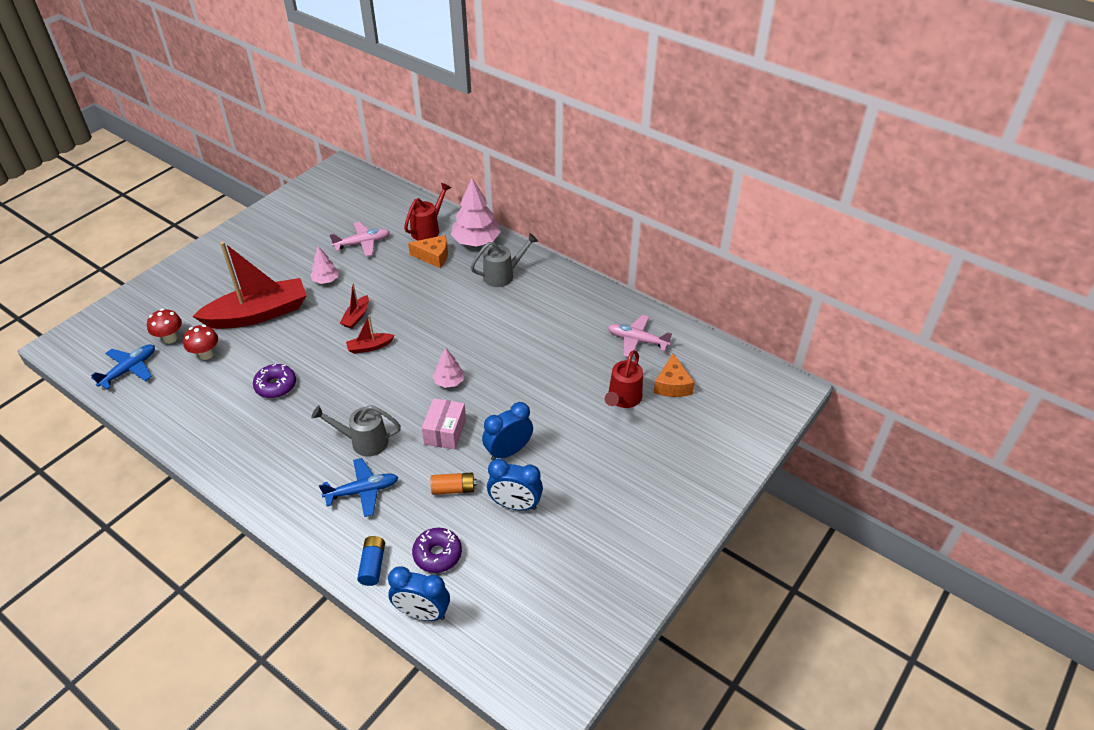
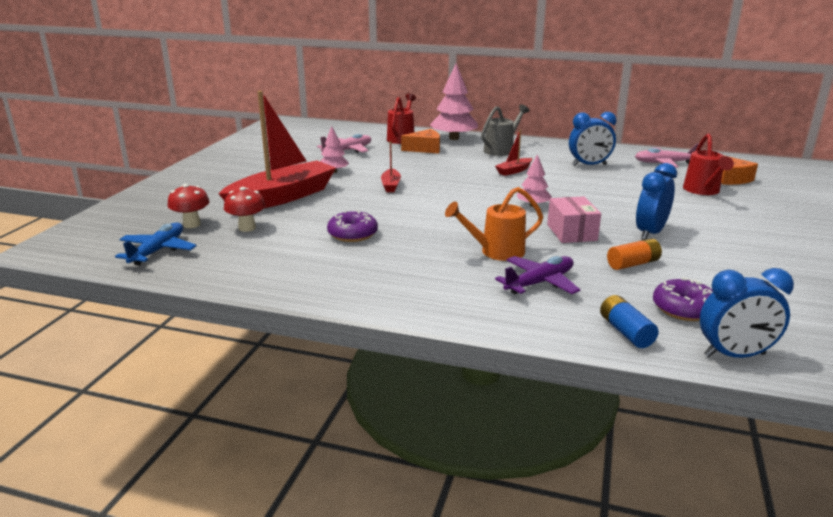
camera: 20 degrees left, 20 degrees down
grey watering can [311,405,401,457] -> orange watering can [445,187,543,261]
blue plane [319,458,399,517] -> purple plane [495,256,580,294]
red boat [346,315,394,354] -> red boat moved to [495,130,532,176]
blue clock [487,459,543,510] -> blue clock moved to [569,112,616,166]

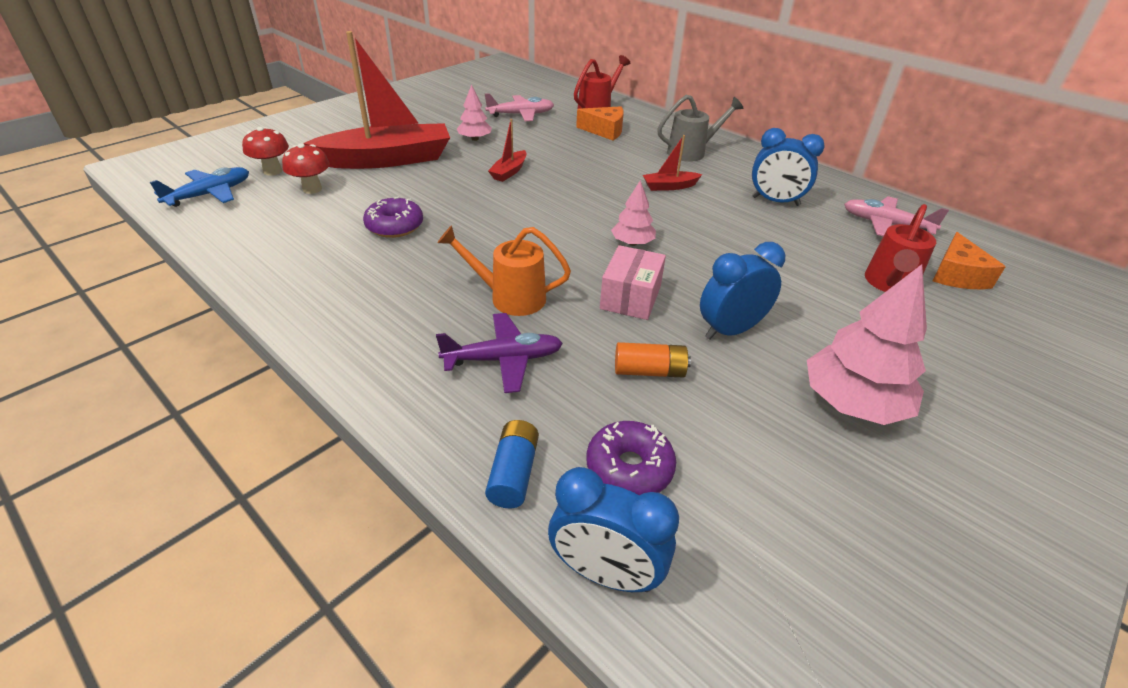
camera: 25 degrees right, 15 degrees up
pink tree [430,64,478,140] -> pink tree moved to [807,264,927,425]

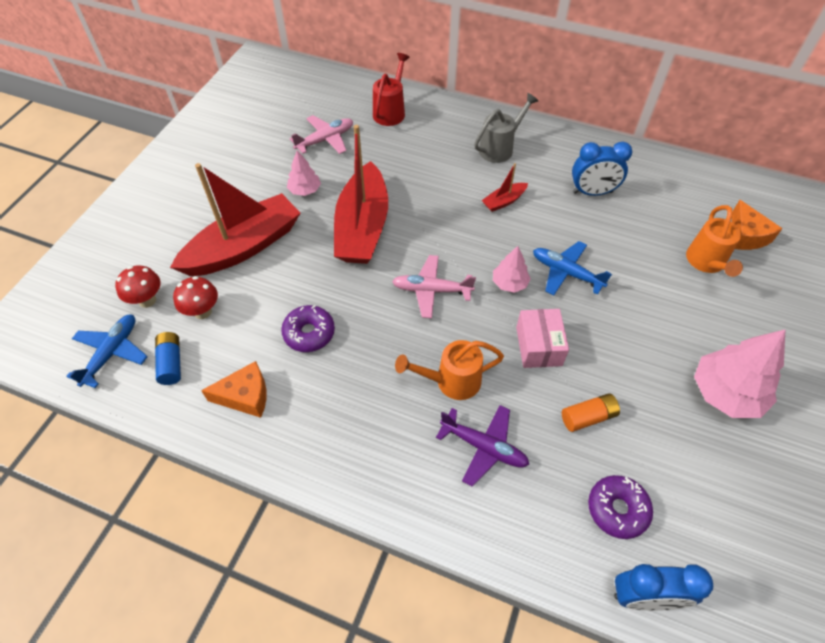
camera: 20 degrees left, 15 degrees up
purple plane [436,313,563,393] -> purple plane turned 60 degrees clockwise [436,405,529,487]
blue battery [485,420,539,508] -> blue battery moved to [155,332,181,385]
red boat [488,119,527,182] -> red boat [334,125,388,264], size x2.35
orange cheese [576,106,624,141] -> orange cheese moved to [201,361,267,418]
blue clock [700,242,785,340] -> none
pink plane [844,196,949,236] -> pink plane moved to [392,255,476,318]
red watering can [865,204,936,292] -> orange watering can [686,205,743,277]
none -> blue plane [533,241,612,295]

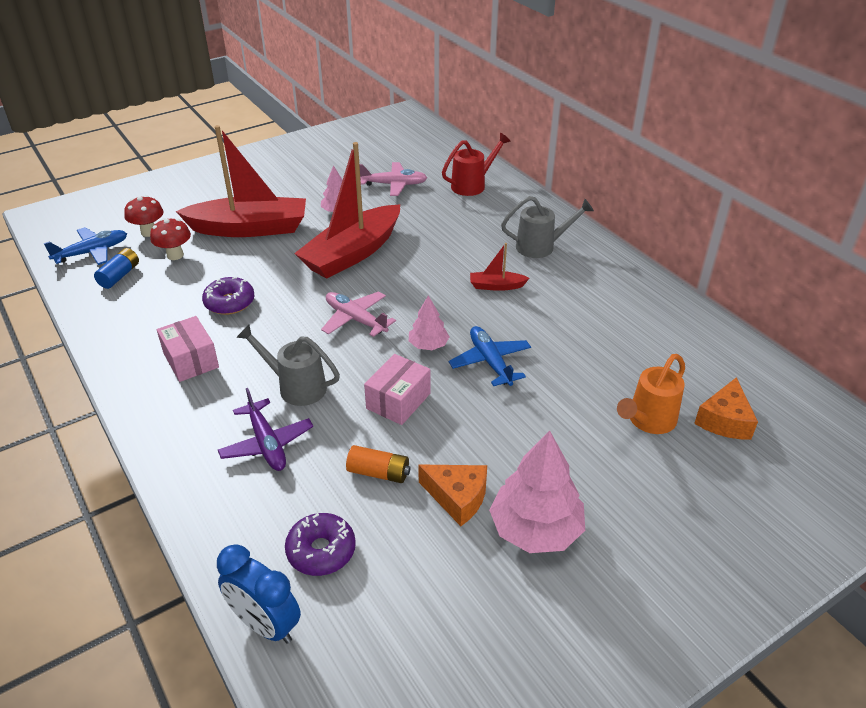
camera: 35 degrees right, 15 degrees down
orange cheese [201,361,267,418] -> orange cheese moved to [418,465,487,526]
orange watering can [395,340,504,400] -> grey watering can [236,324,340,406]
blue clock [572,142,632,196] -> none
none -> pink box [157,316,219,382]

